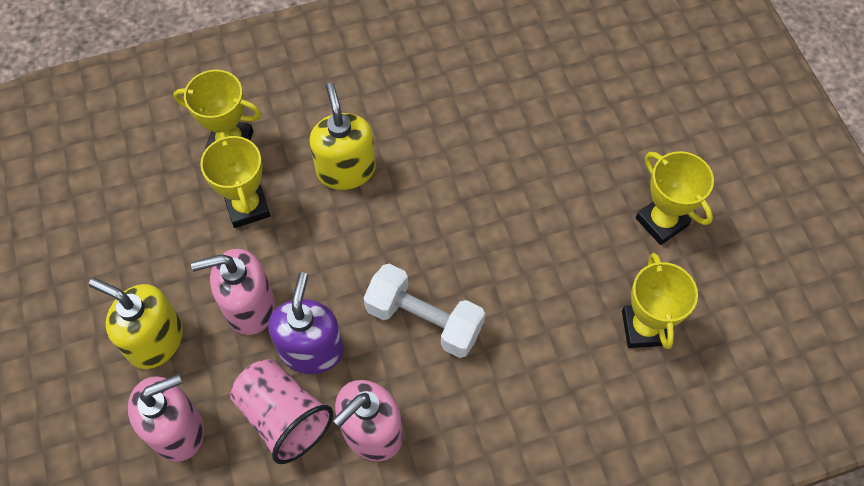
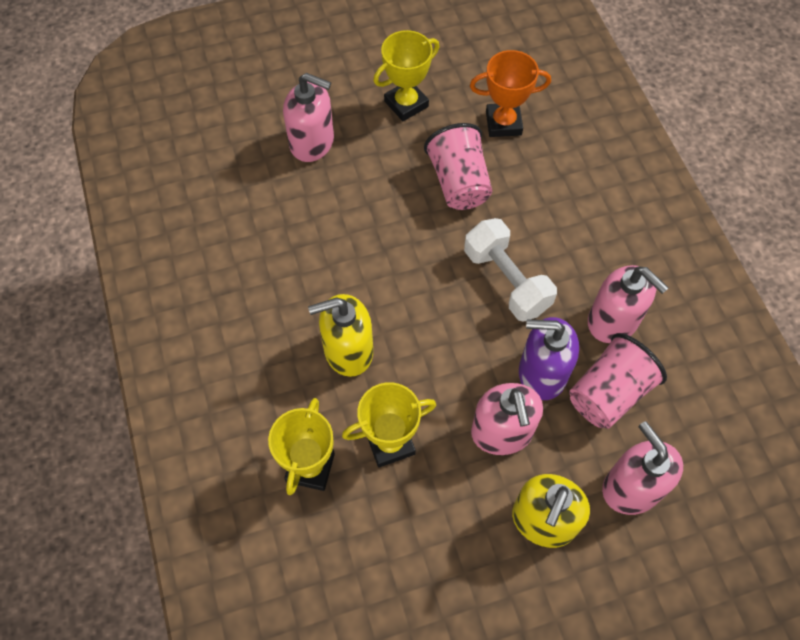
camera: 90 degrees left, 0 degrees up
white dumbbell [364,264,485,358] -> white dumbbell turned 60 degrees counterclockwise [464,218,557,322]
yellow trophy [622,253,698,349] -> orange trophy [470,50,551,137]
none -> pink soap dispenser [283,73,334,162]
none -> pink cup [424,123,492,210]

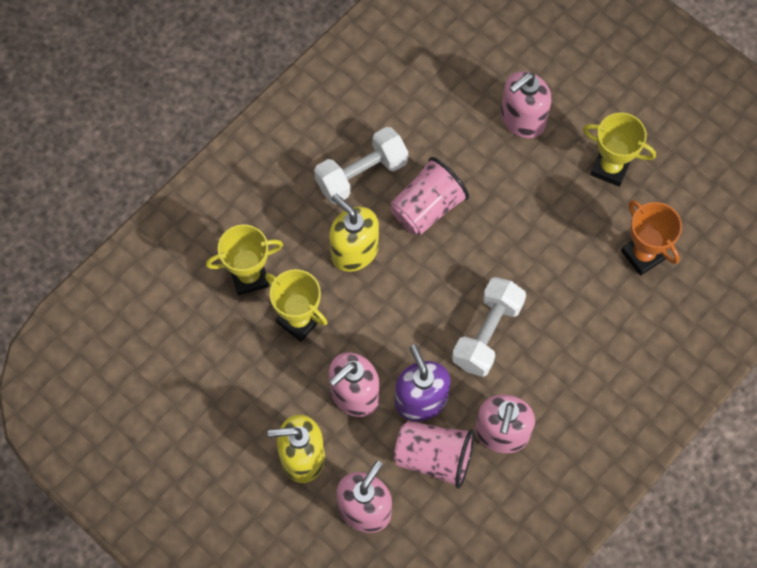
camera: 60 degrees right, 5 degrees up
pink soap dispenser [283,73,334,162] -> pink soap dispenser turned 60 degrees clockwise [501,71,551,138]
pink cup [424,123,492,210] -> pink cup moved to [390,157,469,235]
none -> white dumbbell [314,127,408,204]

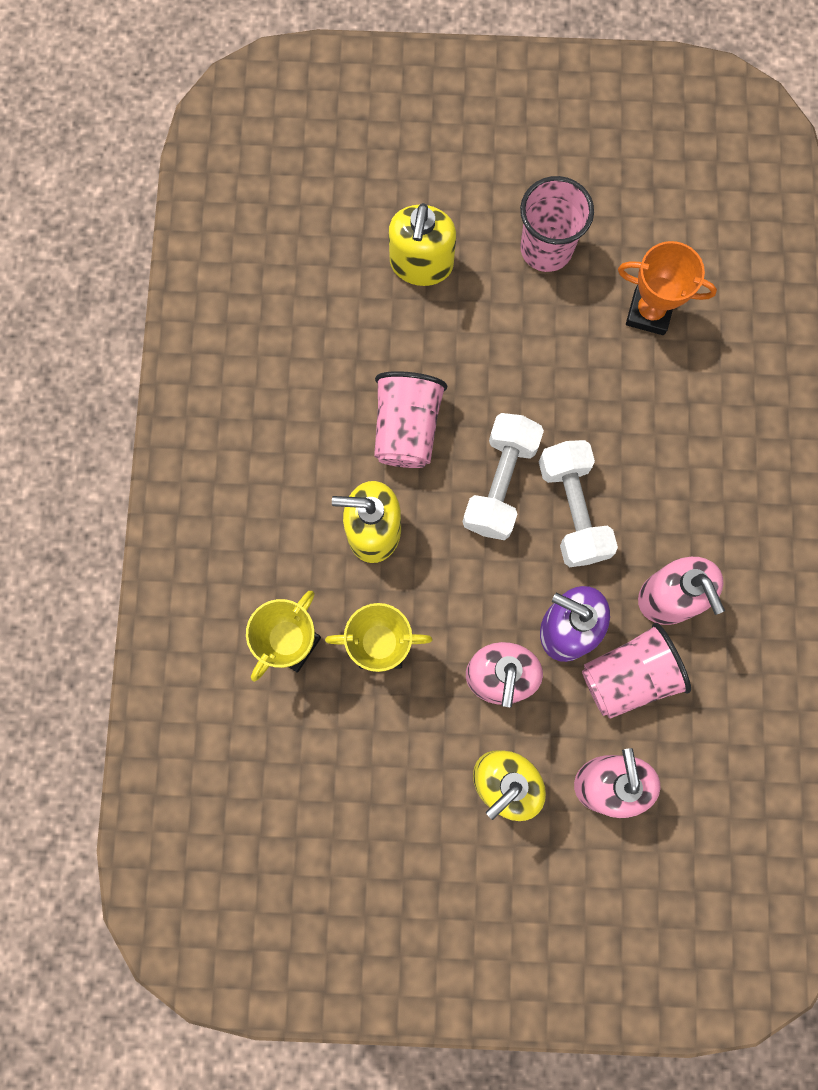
camera: 40 degrees left, 10 degrees up
white dumbbell [314,127,408,204] -> white dumbbell moved to [463,413,544,540]
pink soap dispenser [501,71,551,138] -> yellow soap dispenser [389,203,456,286]
yellow trophy [583,112,656,187] -> pink cup [520,176,594,272]

